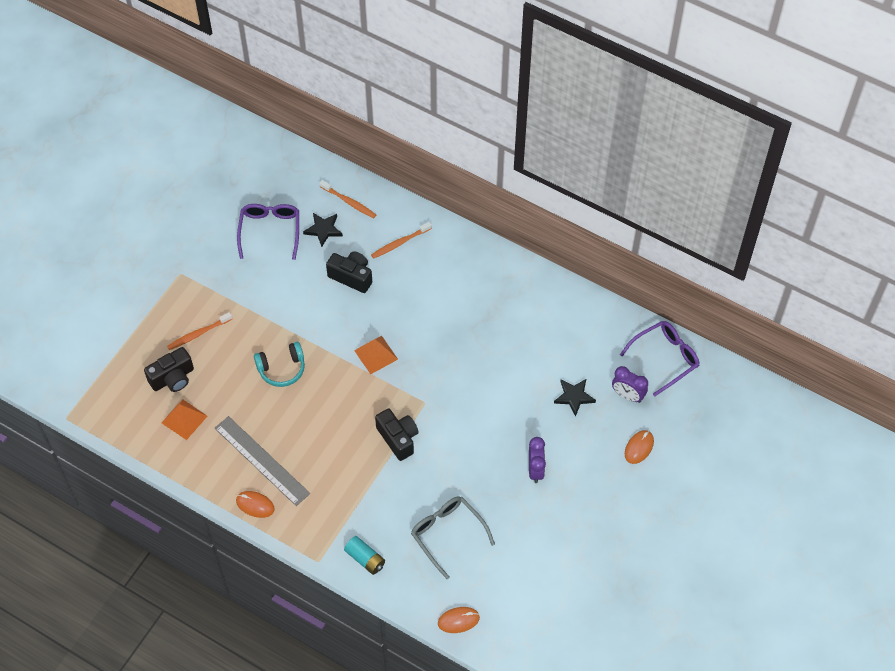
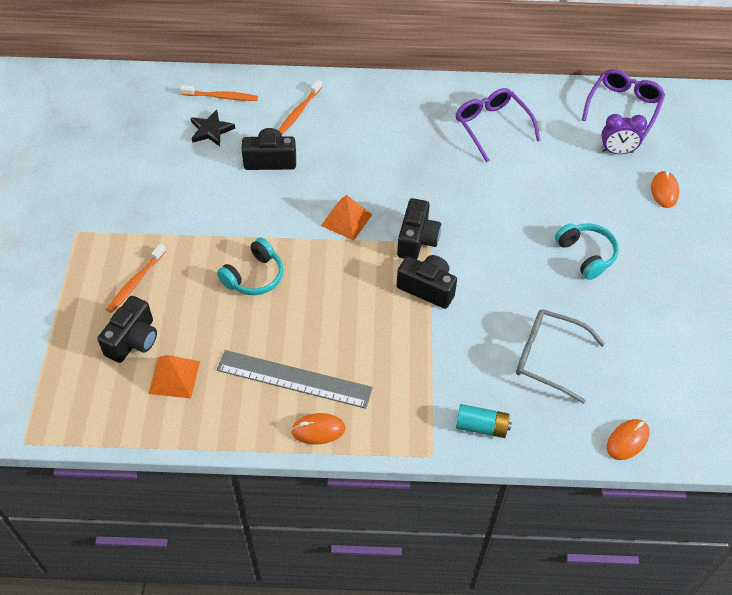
camera: 30 degrees left, 5 degrees down
purple glasses [237,204,299,260] -> purple glasses moved to [456,88,541,162]
purple clock [529,437,546,483] -> turquoise headphones [555,223,619,280]
black star [554,379,596,417] -> none
none -> black camera [397,198,441,259]

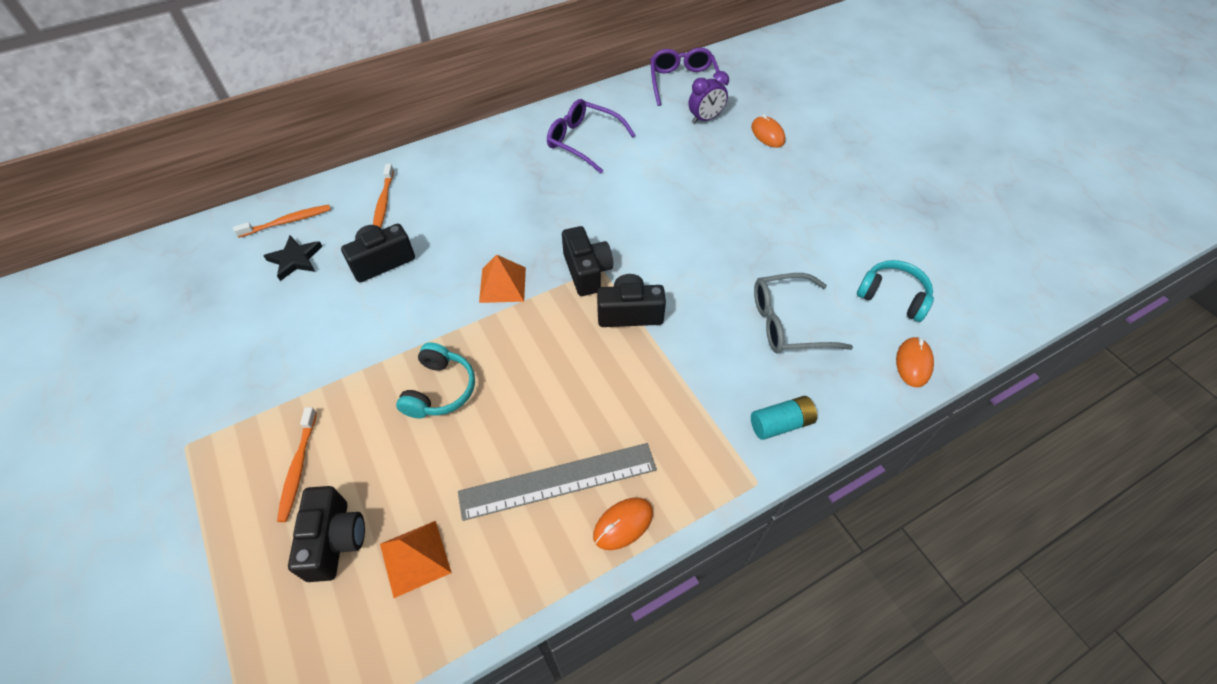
camera: 30 degrees left, 0 degrees up
turquoise headphones [555,223,619,280] -> turquoise headphones moved to [857,260,934,322]

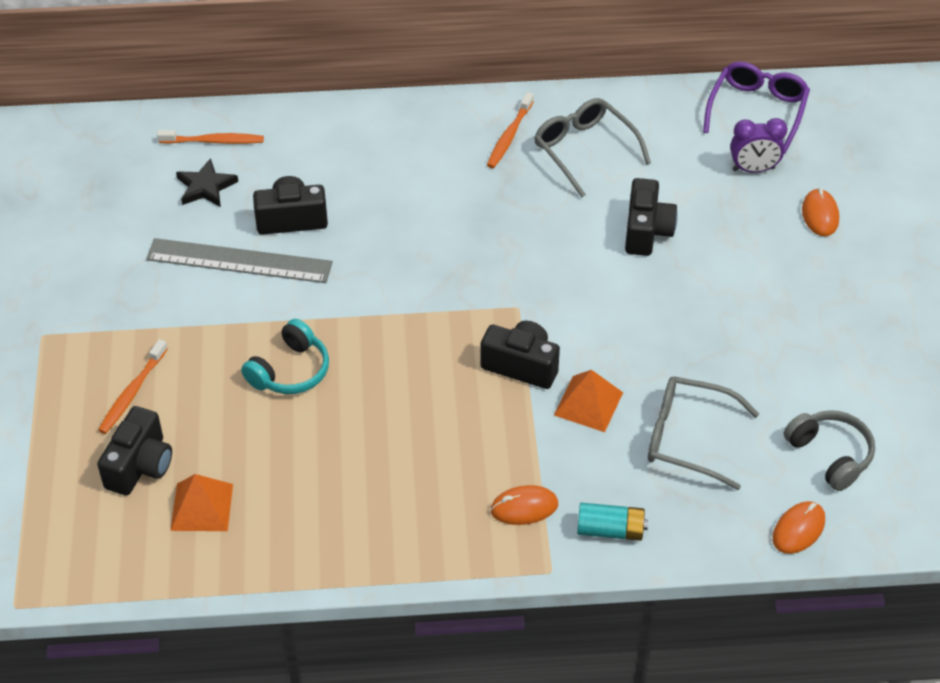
camera: 25 degrees right, 5 degrees down
orange toothbrush [373,164,394,228] -> orange toothbrush moved to [487,92,534,168]
grey ruler [458,443,657,521] -> grey ruler moved to [146,238,333,283]
orange pyramid [479,254,526,303] -> orange pyramid moved to [554,370,623,432]
purple glasses [547,99,635,173] -> grey glasses [534,98,651,197]
black camera [562,226,613,296] -> black camera moved to [625,178,678,256]
orange mouse [593,498,653,550] -> orange mouse moved to [490,485,558,525]
turquoise headphones [857,260,934,322] -> grey headphones [784,410,875,491]

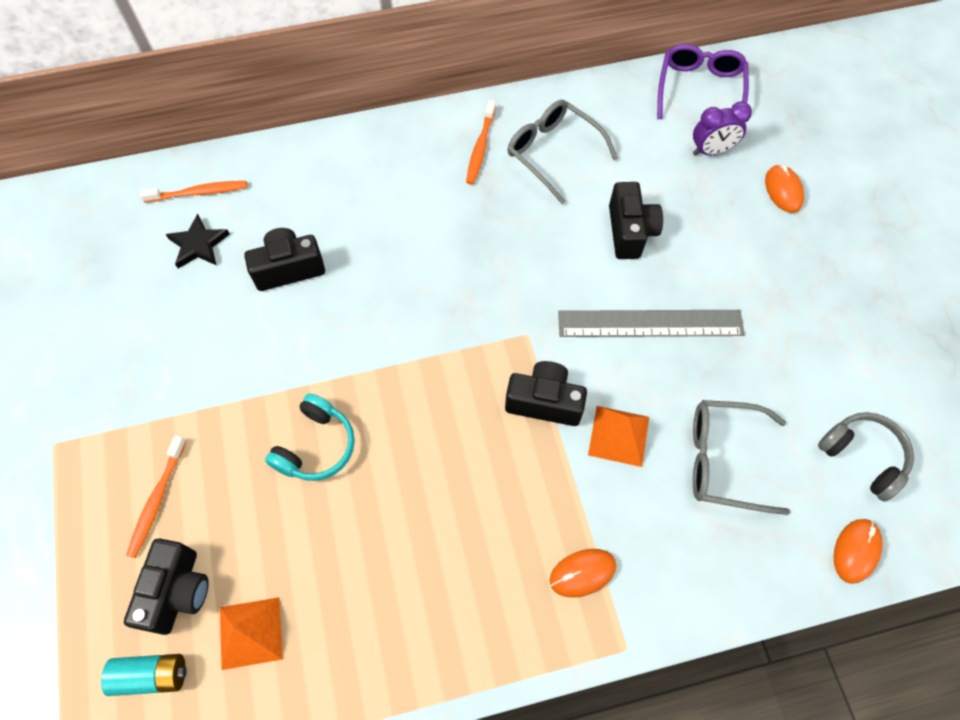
camera: 10 degrees left, 15 degrees up
grey ruler [146,238,333,283] -> grey ruler moved to [558,310,745,337]
turquoise battery [577,503,648,541] -> turquoise battery moved to [101,654,187,696]

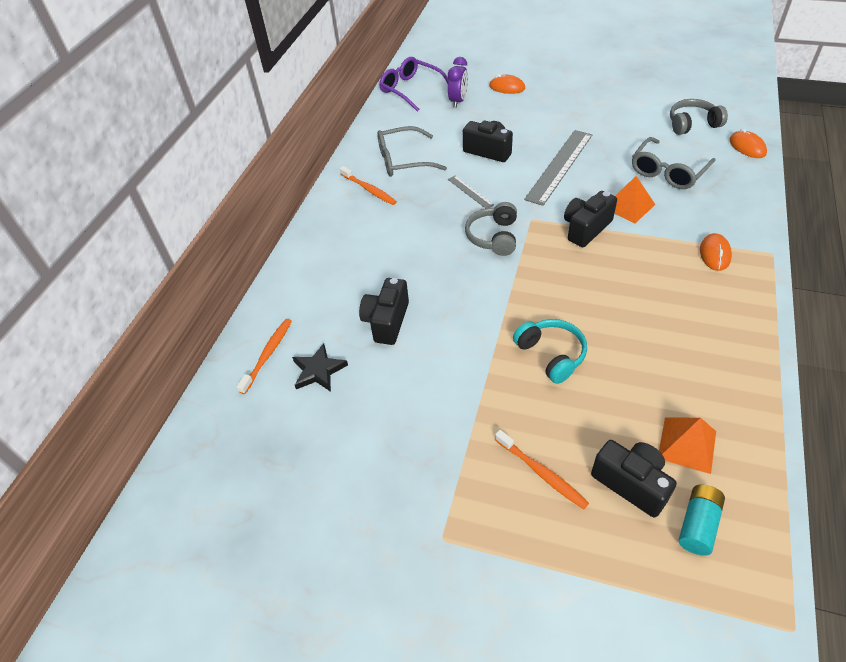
camera: 55 degrees left, 15 degrees down
none -> grey ruler [448,176,494,208]
none -> grey headphones [465,202,517,256]

